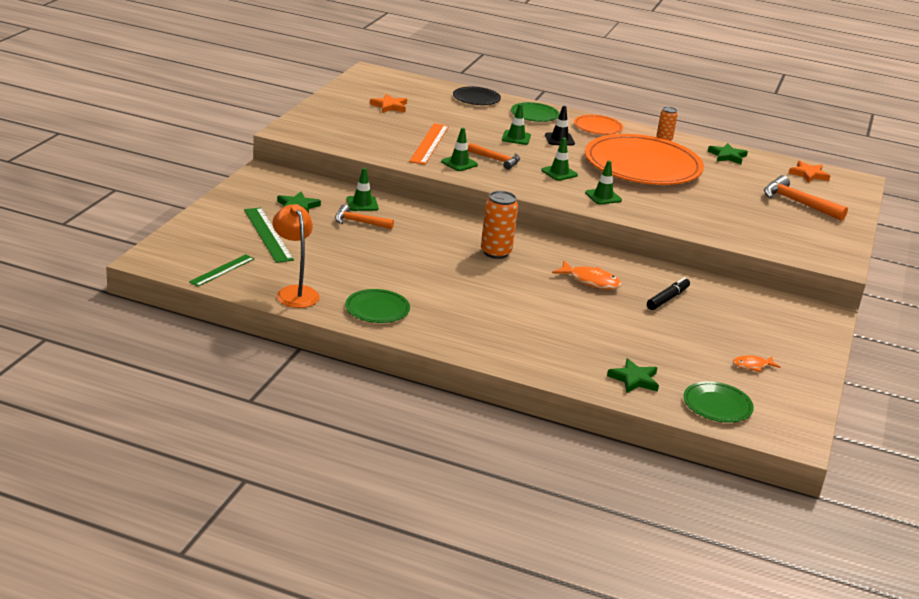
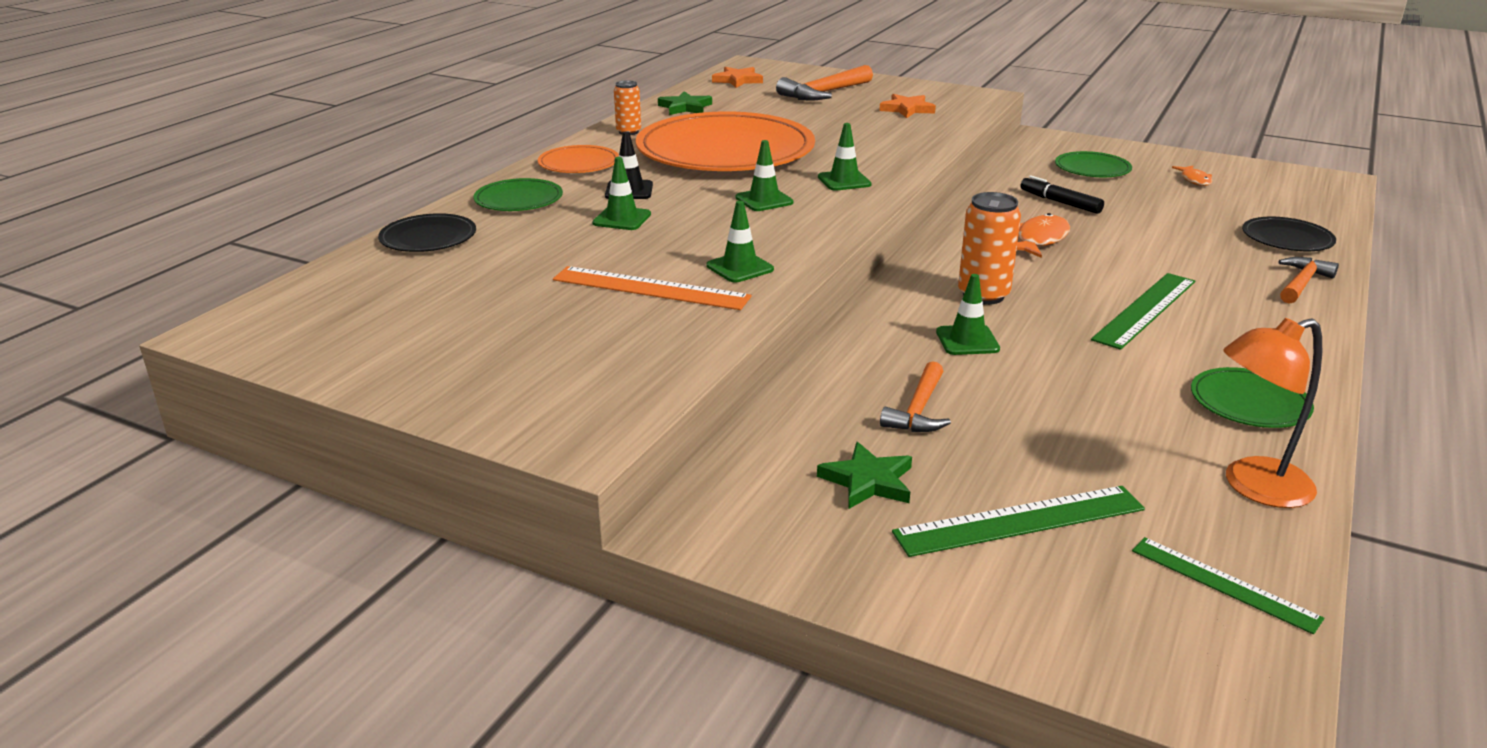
camera: 80 degrees left, 0 degrees up
green traffic cone [346,168,379,211] -> green traffic cone moved to [936,274,1000,355]
orange star [370,94,407,113] -> orange star moved to [879,94,936,118]
orange hammer [468,143,520,170] -> orange hammer moved to [1279,257,1339,304]
green star [607,358,659,393] -> black plate [1242,217,1336,251]
green plate [683,381,754,423] -> green plate moved to [1055,151,1132,177]
none -> green ruler [1091,273,1195,350]

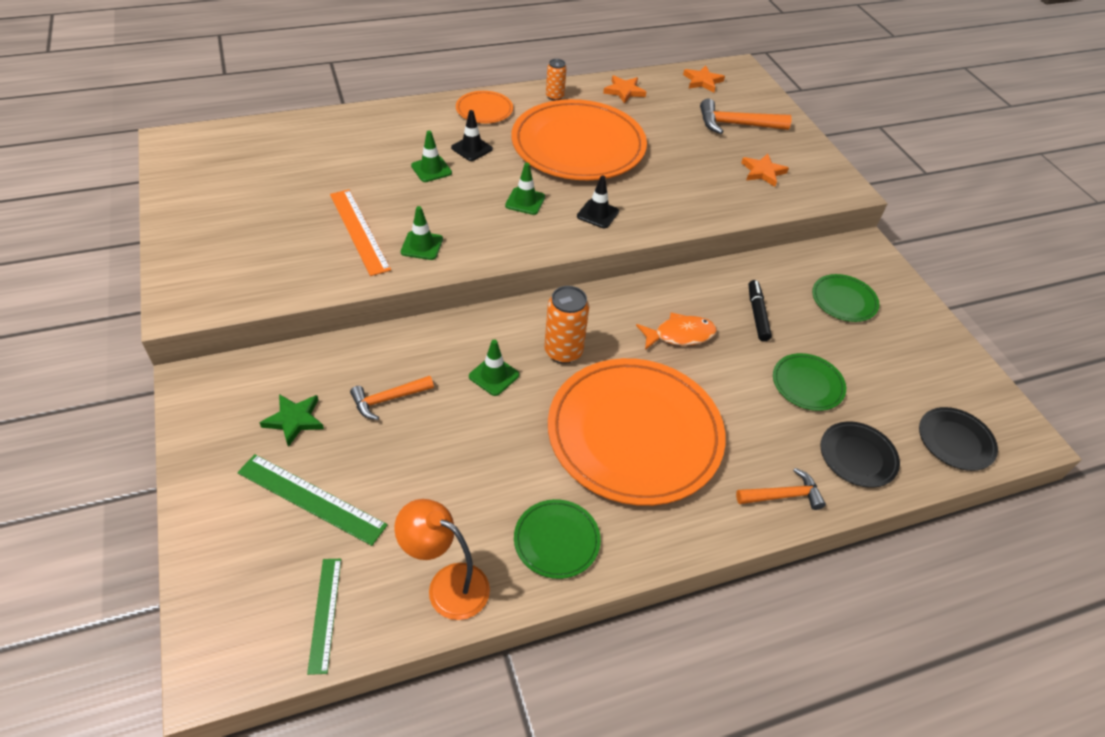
camera: 40 degrees right, 20 degrees up
black plate [378,213,476,252] -> black plate moved to [919,407,998,471]
green plate [473,178,563,211] -> green plate moved to [773,353,846,411]
green star [658,91,712,115] -> orange star [603,75,646,104]
green traffic cone [818,123,872,191] -> black traffic cone [577,175,619,228]
green ruler [1091,273,1195,350] -> orange plate [548,358,726,506]
orange fish [1172,166,1212,186] -> none

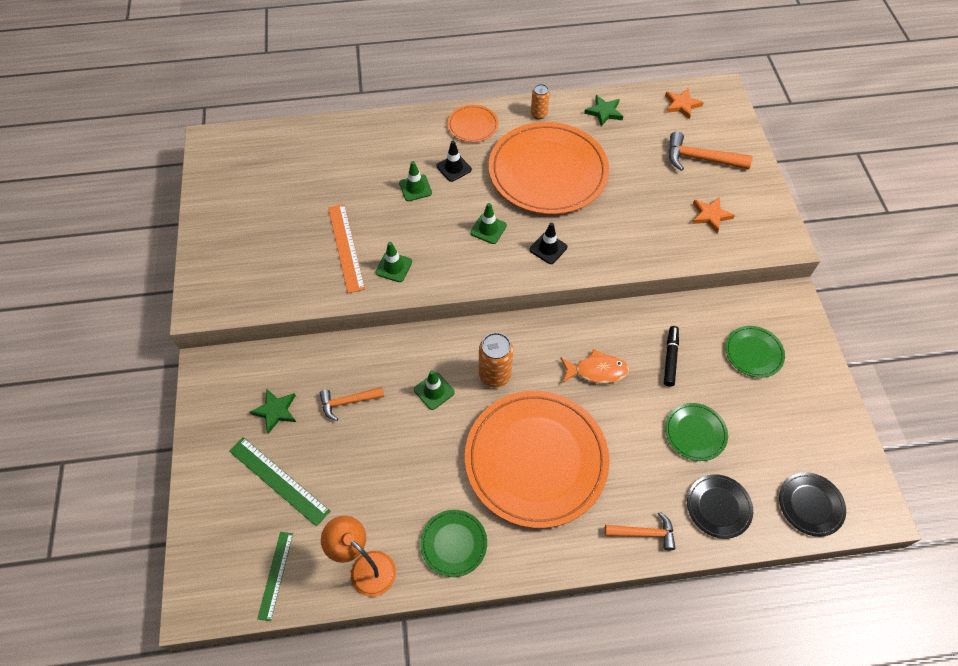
camera: 15 degrees right, 10 degrees up
orange star [603,75,646,104] -> green star [584,95,623,126]

